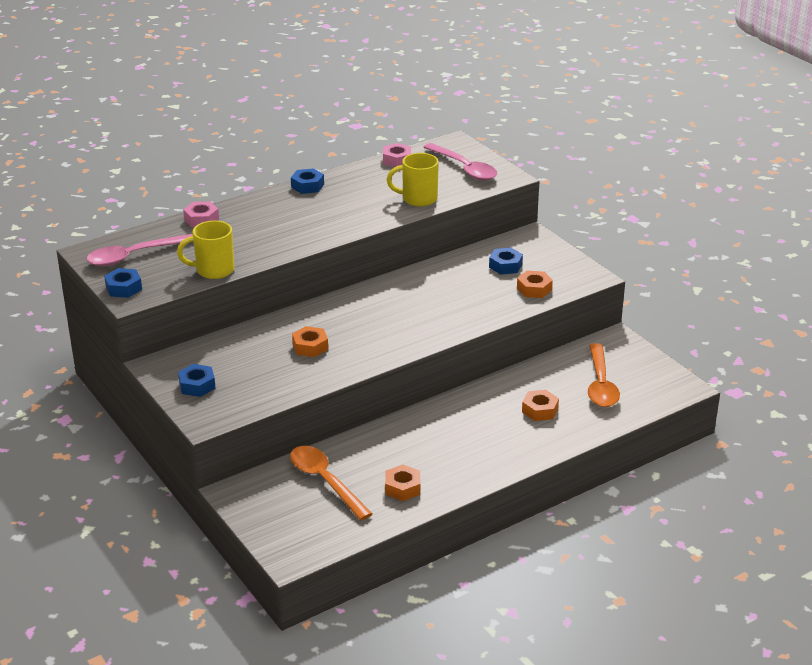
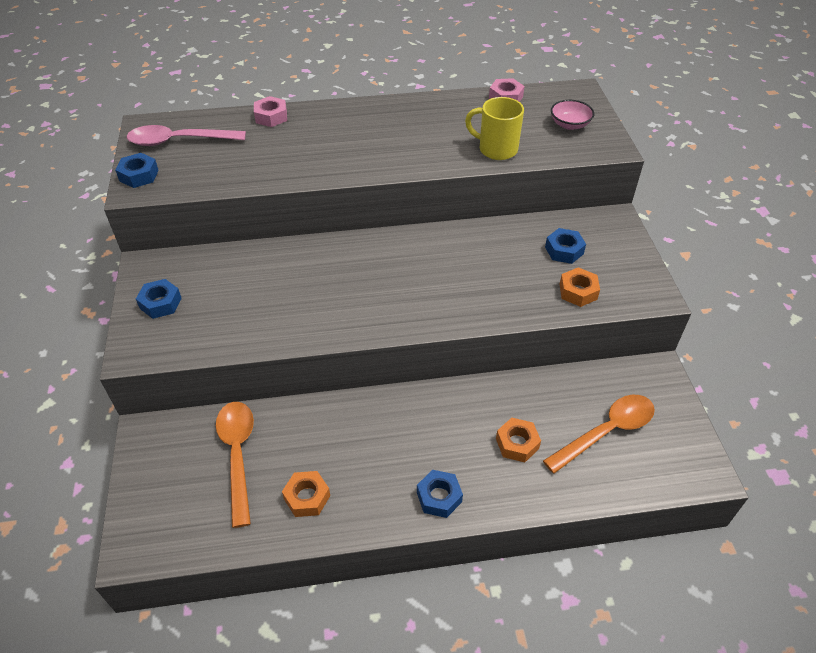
camera: 25 degrees right, 15 degrees up
yellow mug [177,221,235,279] -> none
blue nut [291,168,324,194] -> blue nut moved to [417,470,463,518]
orange nut [292,326,328,357] -> none
pink spoon [424,143,497,181] -> pink bowl [551,100,594,130]
orange spoon [588,343,620,407] -> orange spoon turned 150 degrees counterclockwise [543,395,655,474]

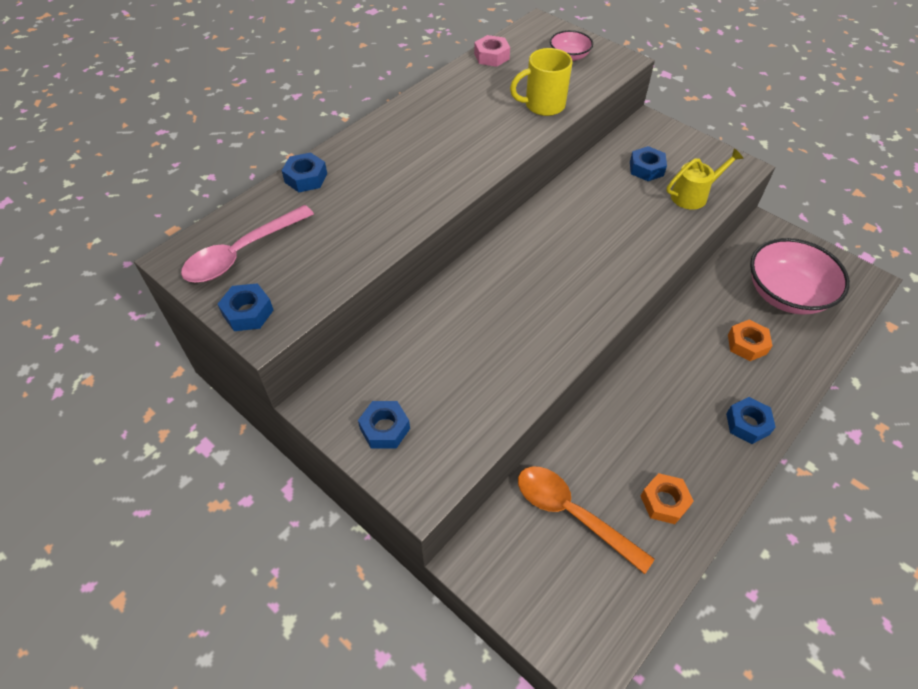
camera: 40 degrees left, 5 degrees up
pink nut [254,96,287,127] -> blue nut [282,152,327,192]
orange spoon [543,395,655,474] -> pink bowl [750,238,850,315]
orange nut [559,267,600,307] -> yellow watering can [667,148,744,210]

